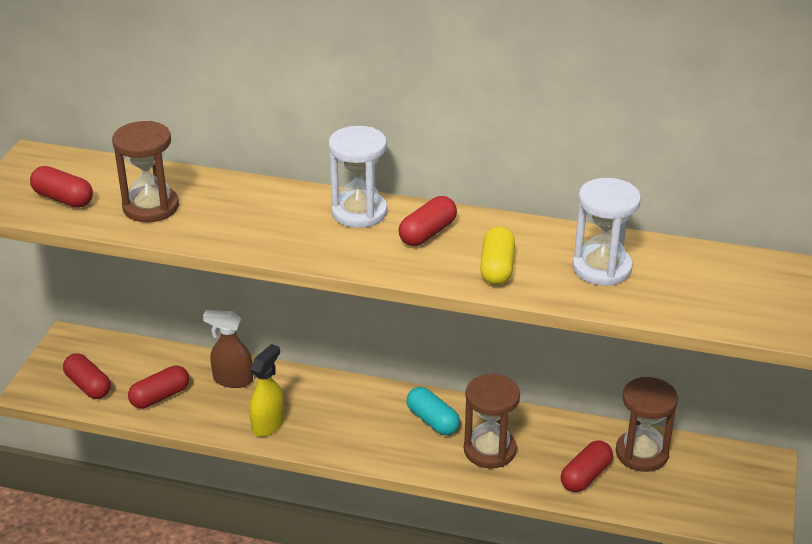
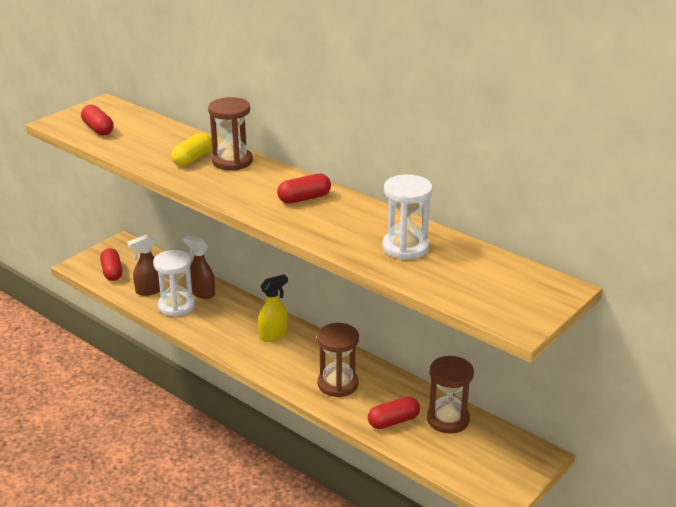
camera: 25 degrees right, 5 degrees down
brown hourglass [112,121,179,223] -> brown hourglass moved to [208,97,253,170]
red capsule [128,365,189,409] -> brown spray bottle [127,235,160,296]
yellow spray bottle [249,344,284,437] -> yellow spray bottle moved to [258,274,288,342]
white hourglass [328,126,387,228] -> white hourglass moved to [153,250,195,317]
turquoise capsule [406,387,460,435] -> none
yellow capsule [480,226,515,285] -> yellow capsule moved to [171,133,212,166]

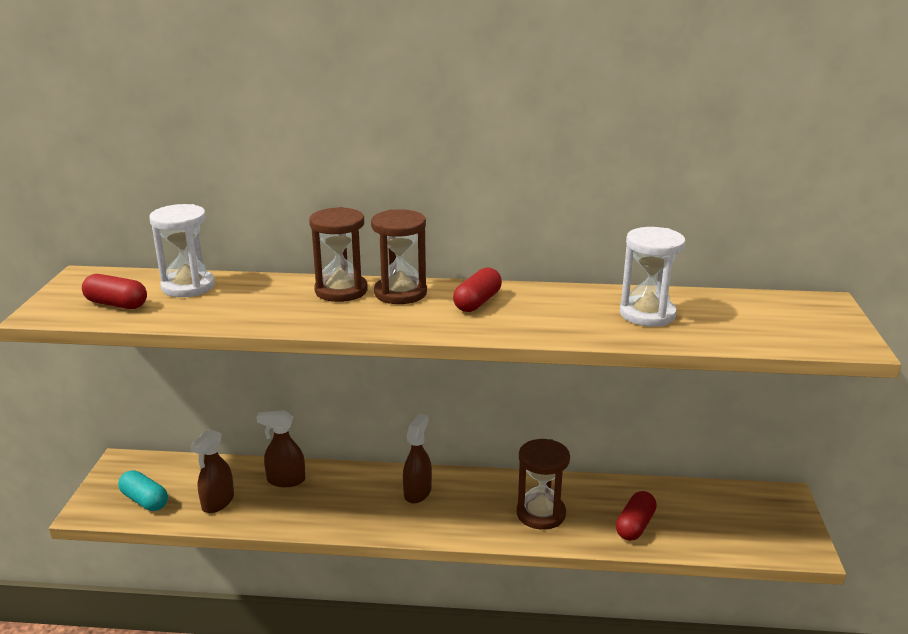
camera: 35 degrees left, 5 degrees down
red capsule [100,248,122,281] -> turquoise capsule [118,470,168,511]
white hourglass [153,250,195,317] -> white hourglass moved to [149,204,215,297]
yellow capsule [171,133,212,166] -> none
yellow spray bottle [258,274,288,342] -> brown spray bottle [403,414,432,503]
brown hourglass [427,356,474,434] -> brown hourglass moved to [371,209,427,304]

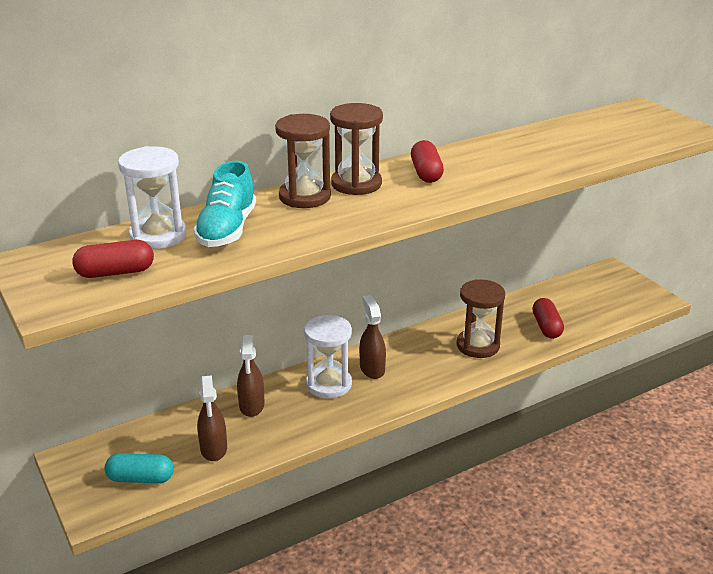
camera: 35 degrees left, 5 degrees up
brown spray bottle [257,410,305,487] -> brown spray bottle turned 60 degrees counterclockwise [237,335,265,417]
white hourglass [620,227,685,327] -> white hourglass moved to [304,315,352,399]
none -> turquoise shoe [193,161,256,247]

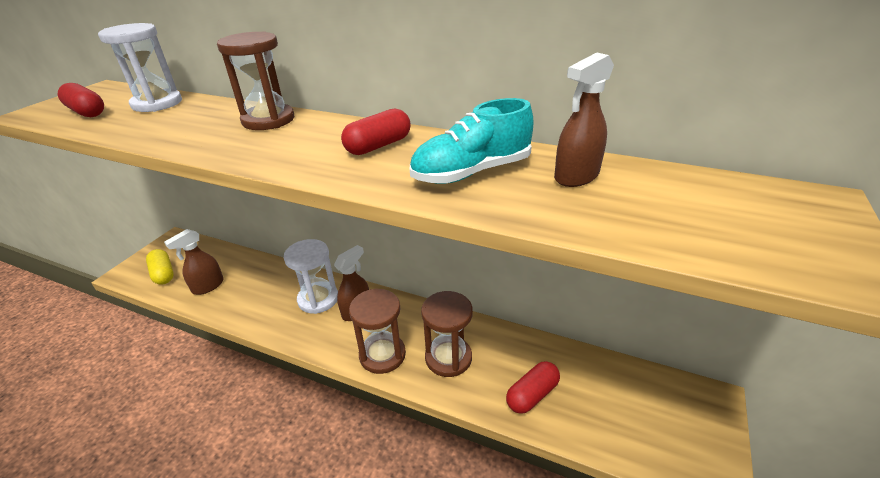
camera: 55 degrees right, 5 degrees up
turquoise capsule [105,453,174,483] -> yellow capsule [146,249,174,285]
turquoise shoe [193,161,256,247] -> turquoise shoe moved to [410,98,533,184]
brown spray bottle [237,335,265,417] -> brown spray bottle moved to [554,52,614,187]
brown hourglass [330,103,383,195] -> brown hourglass moved to [349,288,406,374]

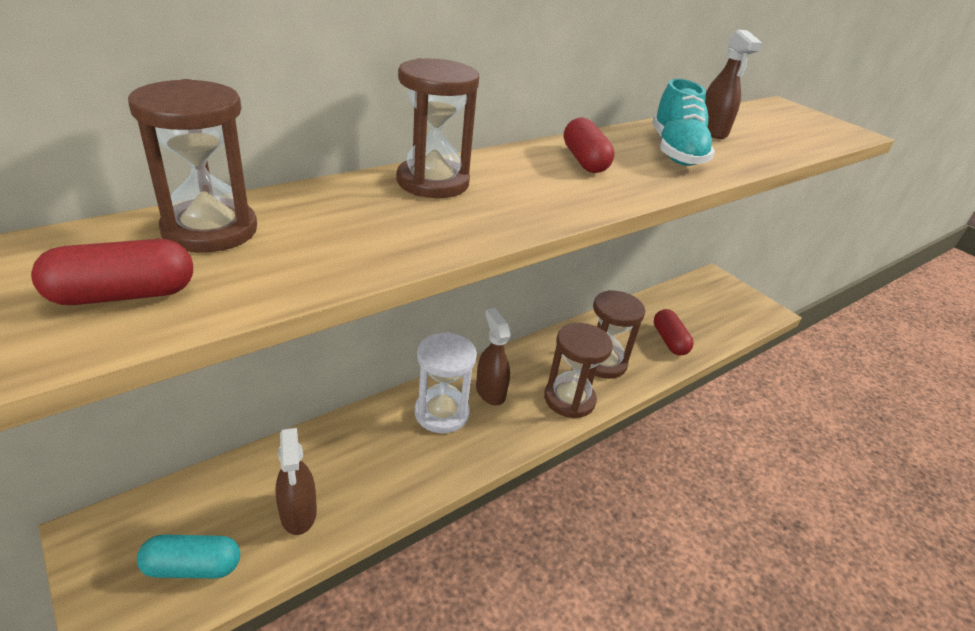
camera: 65 degrees left, 0 degrees up
white hourglass [98,23,182,112] -> brown hourglass [128,79,257,253]
yellow capsule [146,249,174,285] -> turquoise capsule [137,534,240,578]

